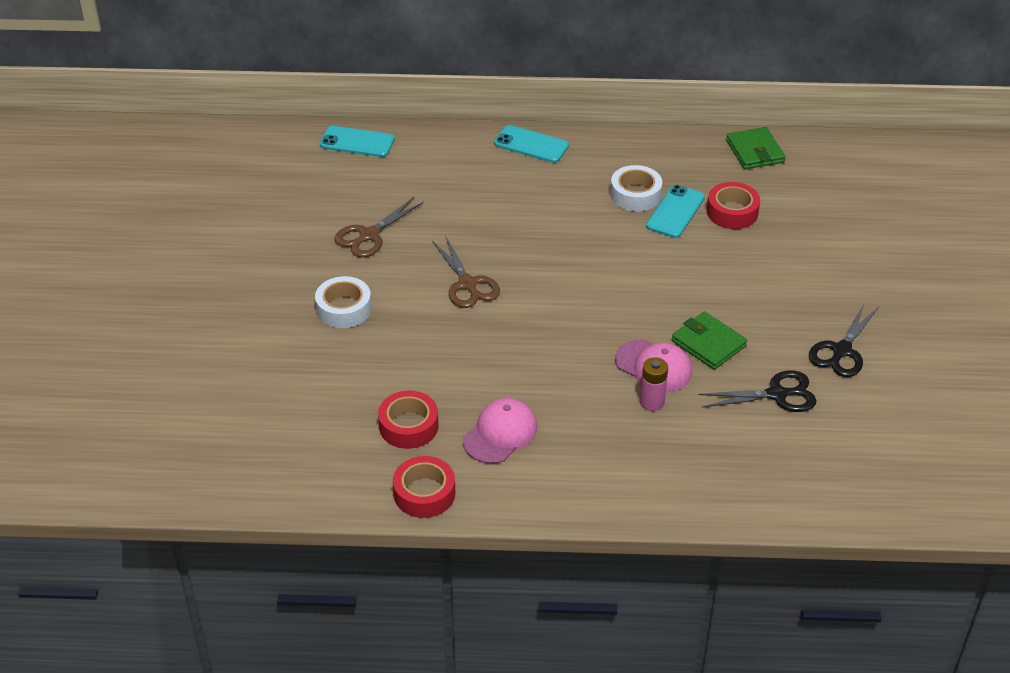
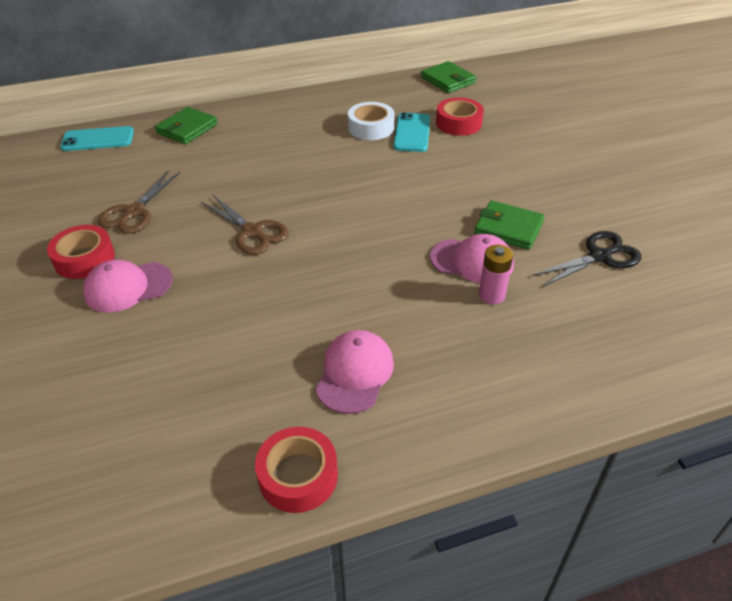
camera: 20 degrees left, 0 degrees up
white tape [315,276,372,328] -> pink cap [83,260,173,312]
red tape [378,391,438,449] -> red tape moved to [47,225,115,279]
turquoise phone [494,125,569,163] -> none
black scissors [809,302,879,377] -> none
none -> green wallet [155,107,218,144]

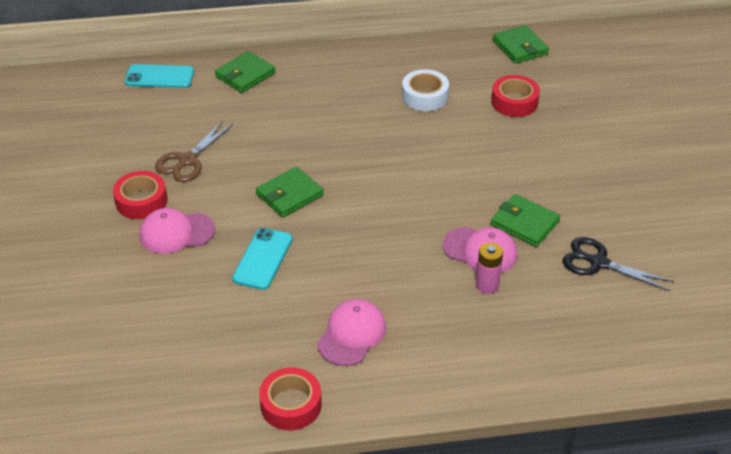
camera: 10 degrees right, 0 degrees up
brown scissors [201,195,289,255] -> green wallet [256,167,324,218]
turquoise phone [393,112,430,152] -> turquoise phone moved to [232,228,293,290]
black scissors [532,231,641,287] -> black scissors turned 135 degrees counterclockwise [563,237,674,291]

